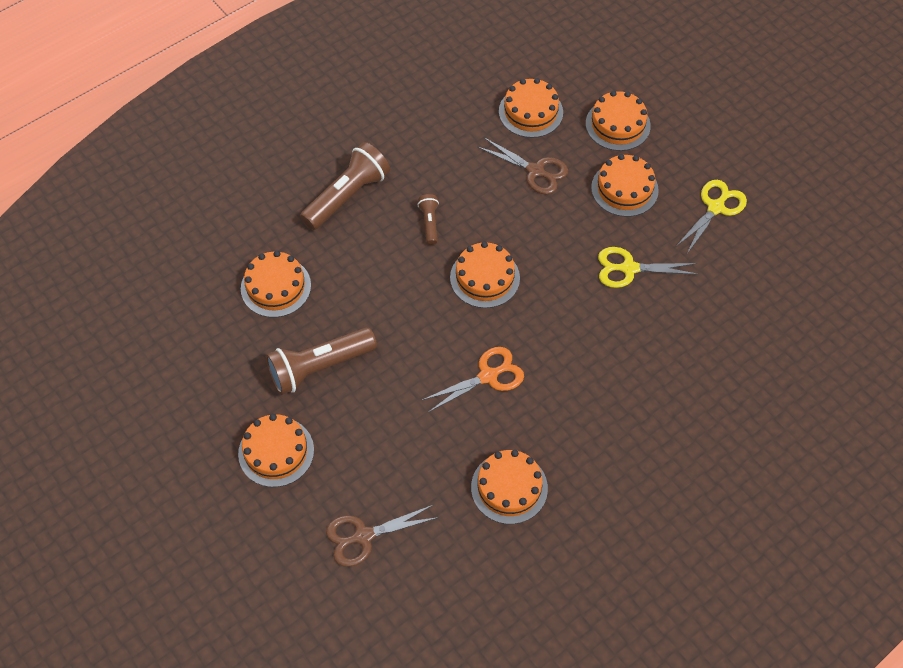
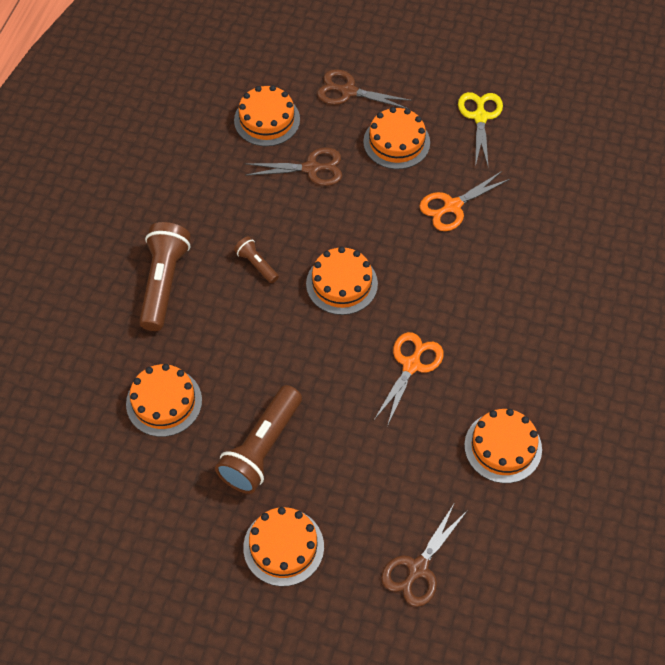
camera: 35 degrees left, 0 degrees up
orange cake [586,91,651,151] -> brown scissors [317,69,412,109]
yellow scissors [598,247,699,288] -> orange scissors [419,171,510,231]

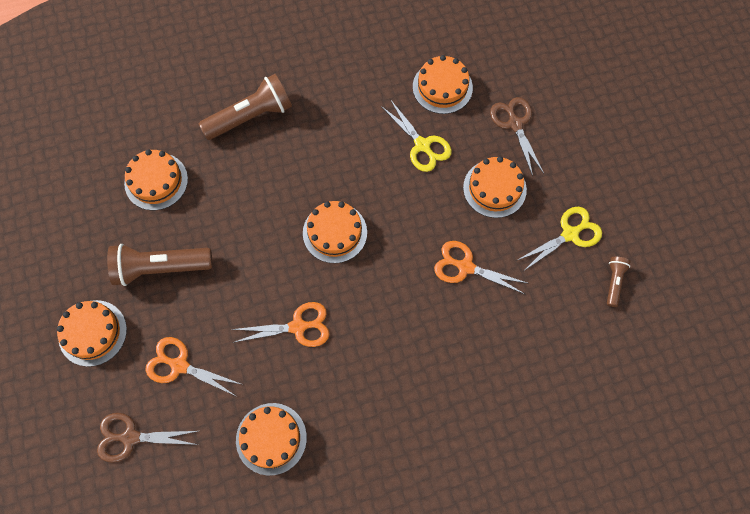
camera: 55 degrees right, 10 degrees up
brown flashlight [234,237,279,283] -> brown flashlight moved to [607,257,630,307]
brown scissors [245,147,342,186] -> yellow scissors [381,99,452,172]
none -> orange scissors [145,337,241,396]

